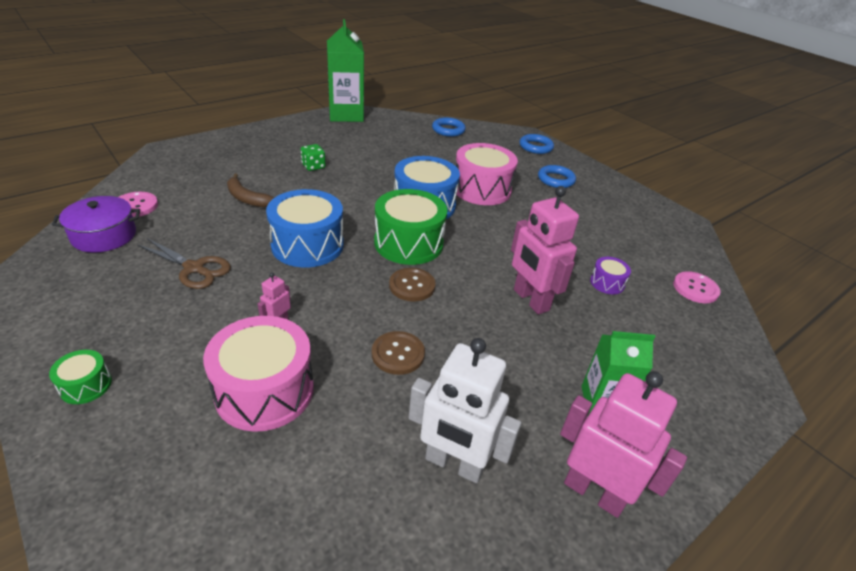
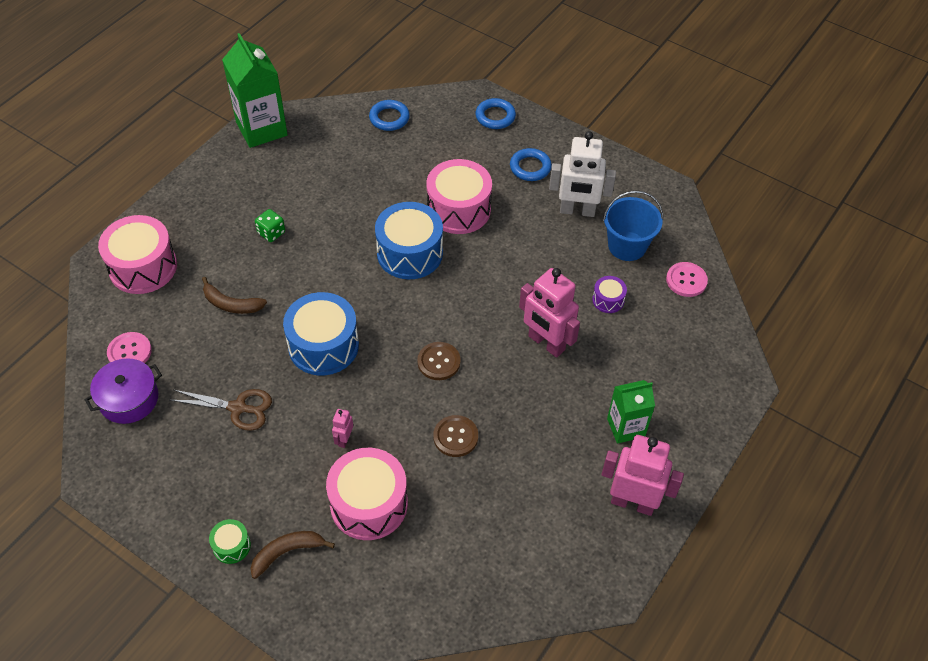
camera: 15 degrees left, 15 degrees up
green drum [374,189,447,265] -> none
white robot [409,338,521,483] -> white robot moved to [549,131,616,217]
none -> pink drum [98,215,177,294]
none -> brown banana [250,531,335,579]
none -> blue bucket [603,191,663,261]

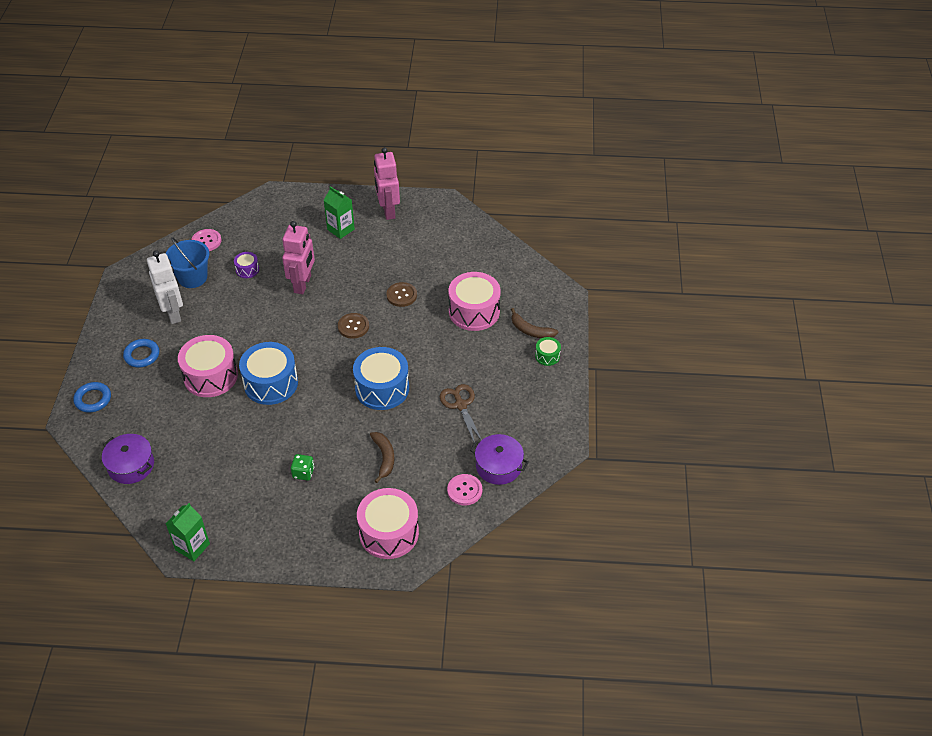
camera: 120 degrees left, 5 degrees down
green carton [222,33,288,148] -> green carton [166,503,210,561], size x0.61
pink robot [332,409,353,448] -> none
blue ring [369,100,410,131] -> purple pot [102,434,154,484]

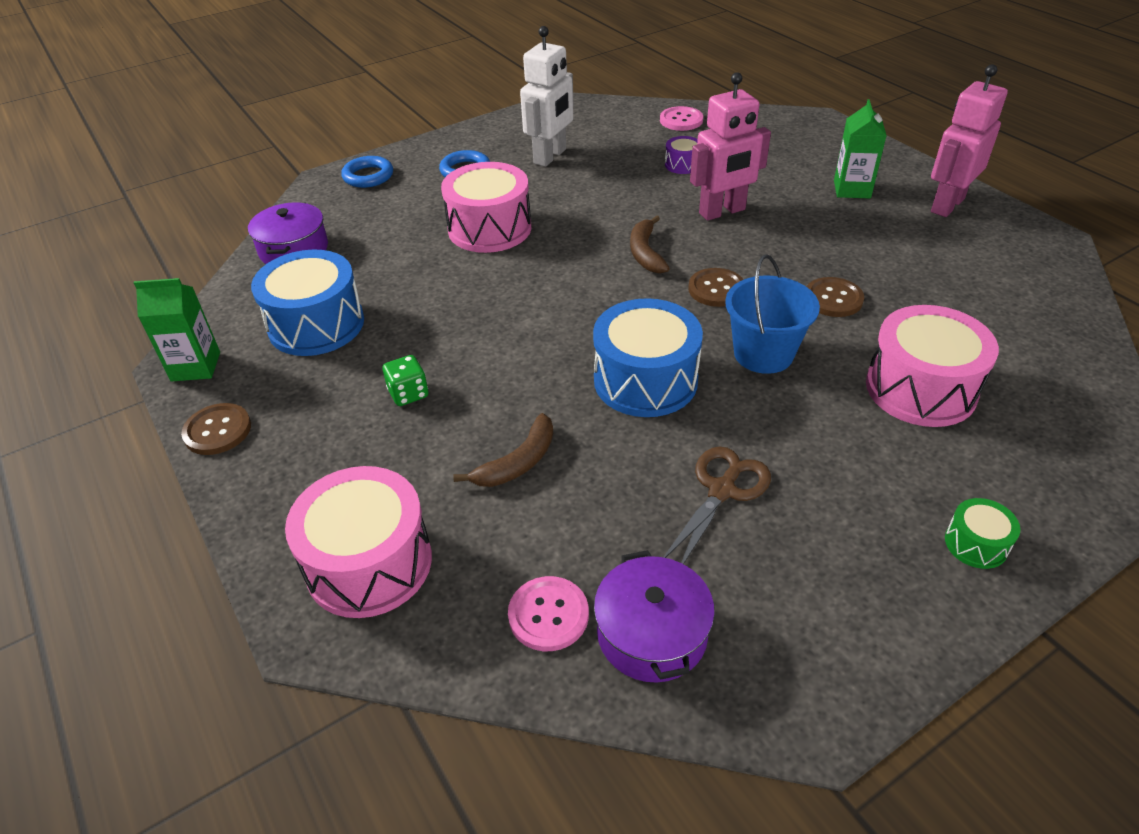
camera: 55 degrees right, 5 degrees down
blue bucket [166,237,209,288] -> blue bucket moved to [725,254,820,374]
blue drum [239,342,298,405] -> blue drum moved to [251,250,364,356]
brown banana [511,308,558,338] -> brown banana moved to [630,215,670,274]
none -> brown button [181,403,251,455]

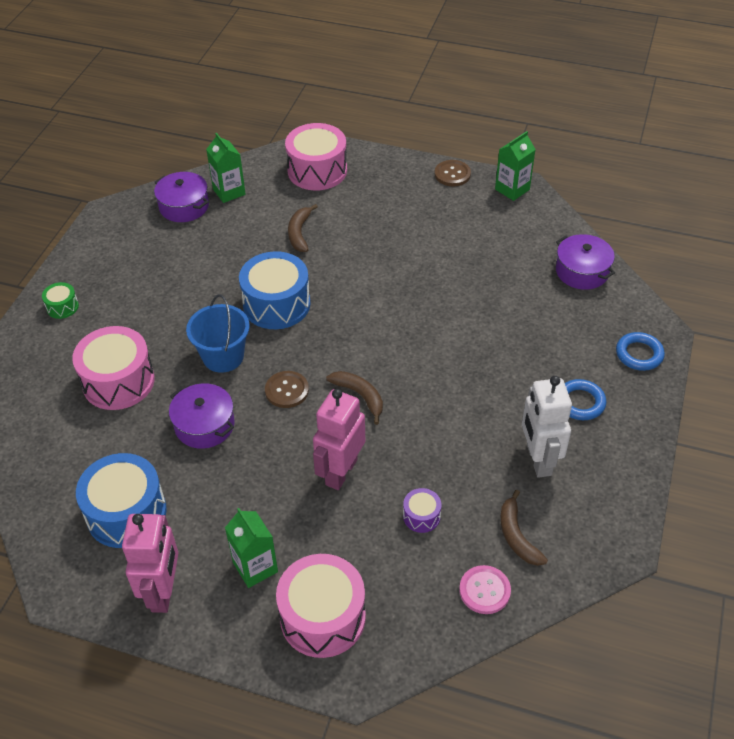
camera: 140 degrees right, 5 degrees up
blue drum [251,250,364,356] -> blue drum moved to [76,453,167,548]
green dice [382,355,428,406] -> none
pink drum [441,162,531,253] -> pink drum moved to [276,554,366,658]
pink button [508,576,589,651] -> green carton [206,133,246,203]
brown scissors [663,447,771,564] -> none
brown button [807,277,864,317] -> purple pot [169,383,235,449]
none -> brown banana [500,490,548,566]

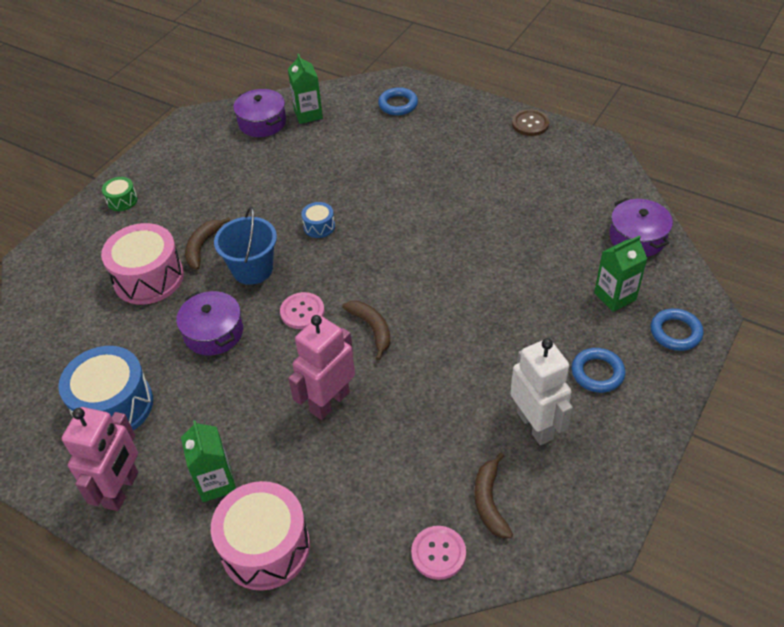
camera: 15 degrees right, 0 degrees up
blue drum [239,251,311,329] -> blue drum [301,202,335,238], size x0.47
brown button [265,371,309,408] -> pink button [280,292,324,329]
pink drum [285,123,347,190] -> blue ring [378,87,418,115]
brown banana [288,204,318,252] -> brown banana moved to [185,217,230,270]
purple drum [403,488,441,533] -> none
green carton [495,131,536,201] -> green carton moved to [594,235,647,312]
white robot [522,376,572,478] -> white robot turned 150 degrees clockwise [510,338,573,445]

